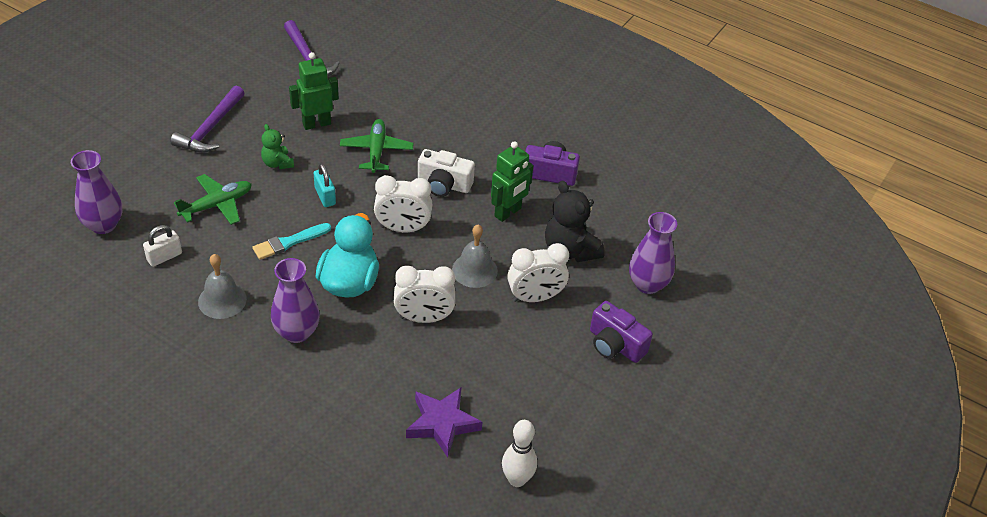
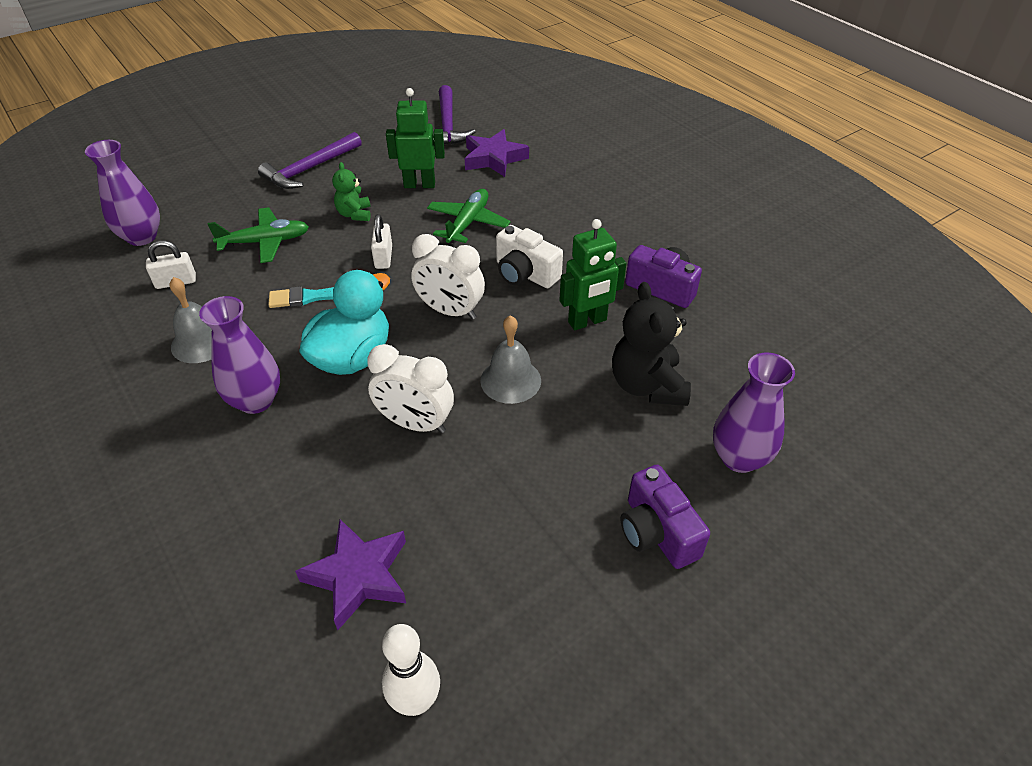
camera: 25 degrees right, 0 degrees up
turquoise padlock [314,163,336,207] -> white padlock [371,214,392,269]
white clock [507,243,569,302] -> none
none -> purple star [465,129,529,177]

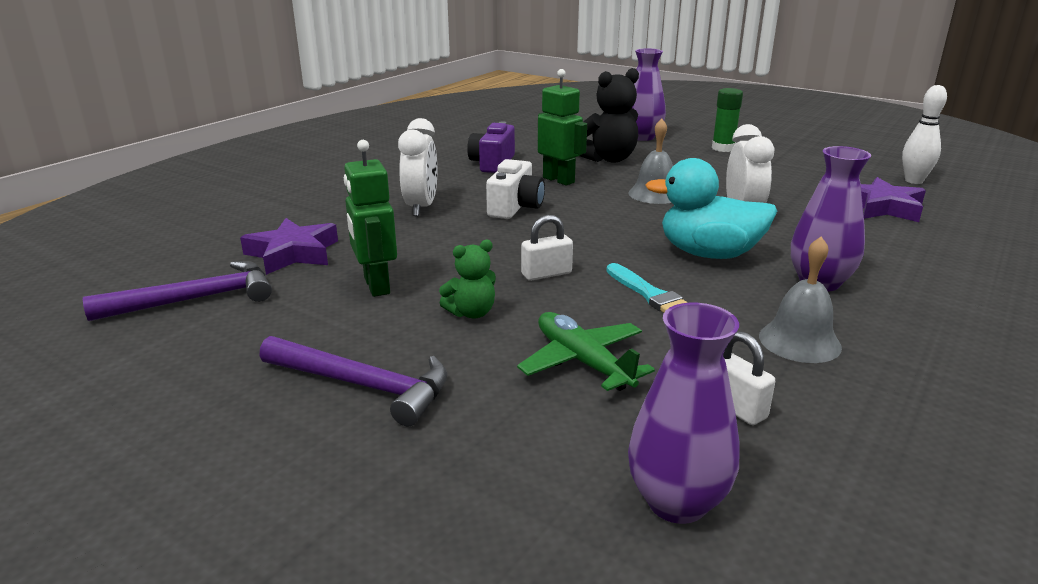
camera: 110 degrees left, 20 degrees down
white clock [411,234,485,319] -> white clock moved to [398,118,437,217]
green plane [427,189,511,244] -> none
purple camera [621,465,710,569] -> green glue stick [712,88,743,152]

